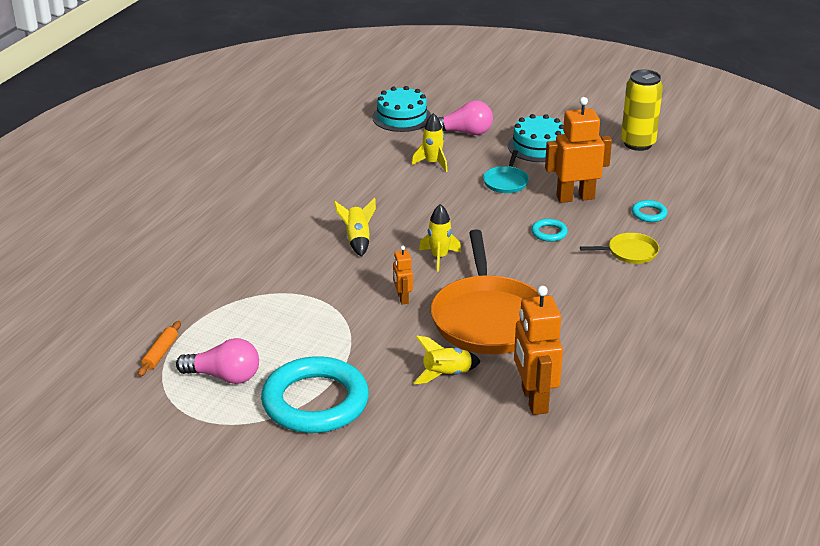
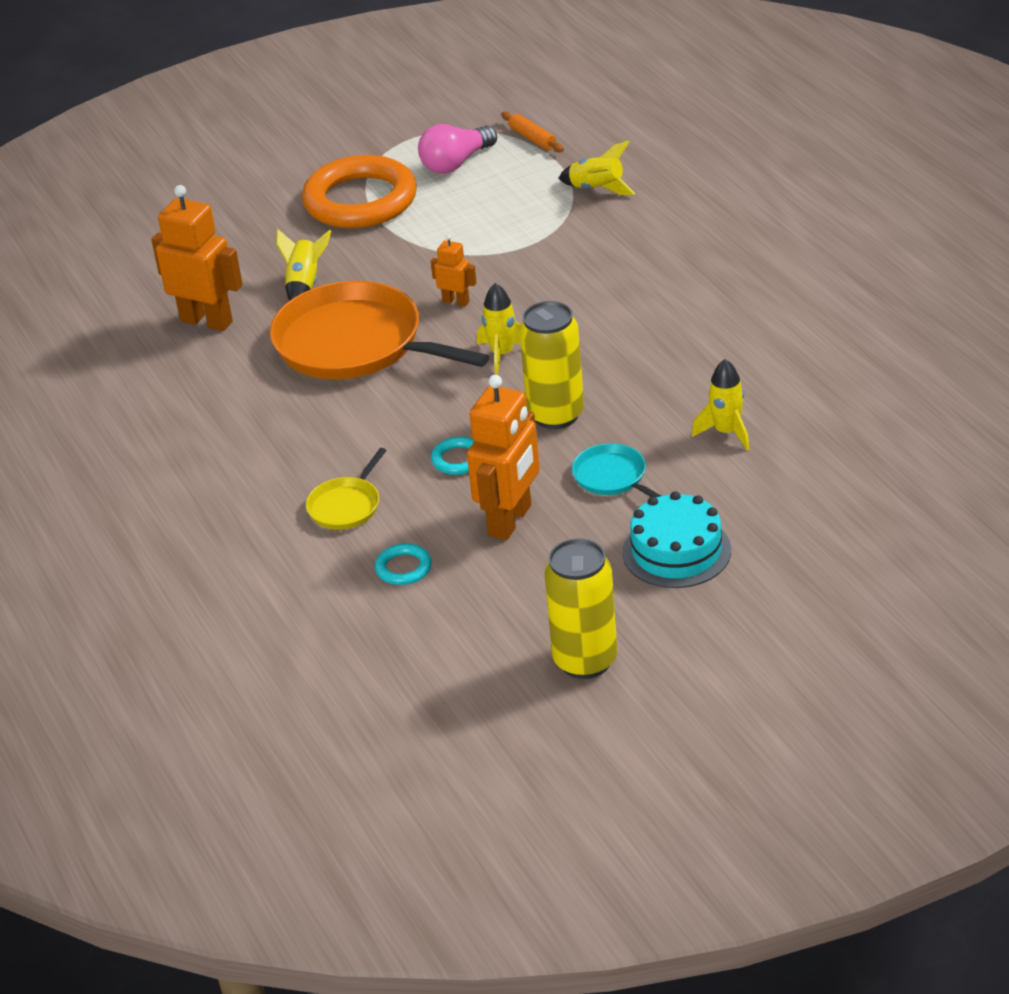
camera: 130 degrees right, 5 degrees up
turquoise ring [261,356,369,433] -> orange ring [302,155,417,228]
yellow rocket [334,198,376,257] -> yellow rocket moved to [559,140,635,195]
turquoise cake [372,86,431,132] -> none
pink light bulb [438,100,493,135] -> none
none -> yellow can [519,301,584,429]

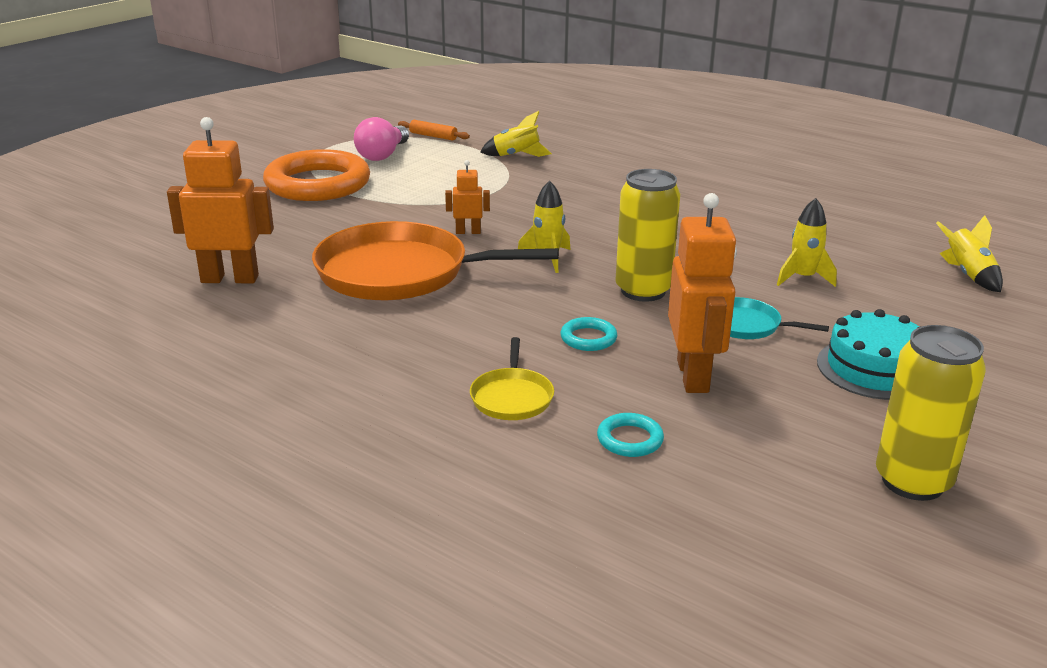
camera: 30 degrees left, 10 degrees down
yellow rocket [276,229,331,301] -> yellow rocket moved to [936,215,1003,292]

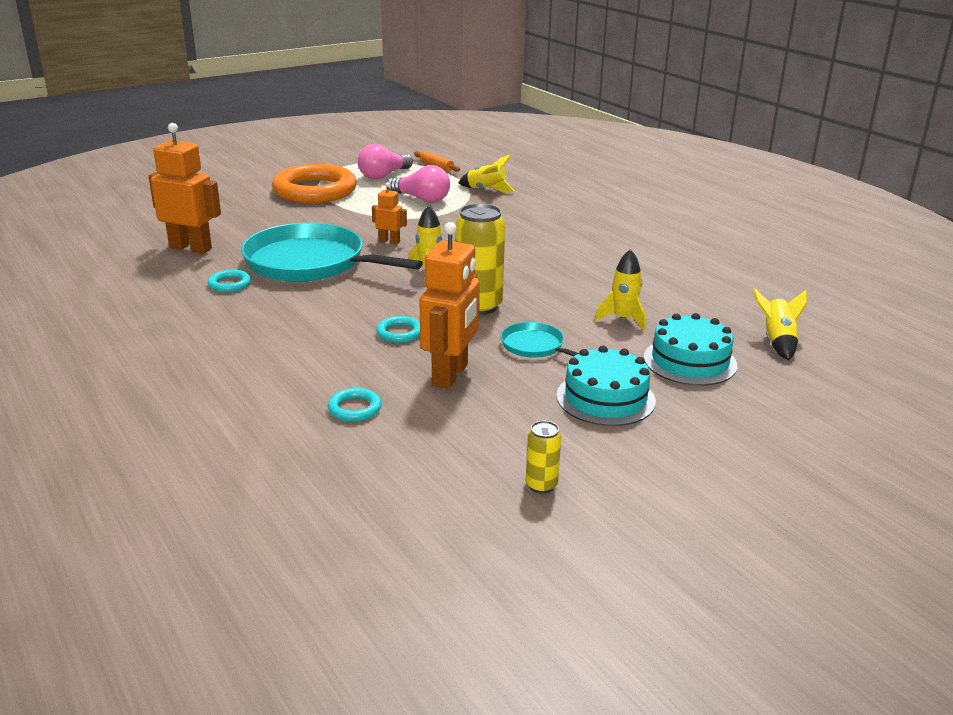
camera: 20 degrees right, 0 degrees up
orange pan [312,221,559,300] -> turquoise pan [241,223,423,282]
yellow pan [470,337,554,420] -> none
yellow can [876,325,986,501] -> yellow can [526,421,561,494], size x0.50
none -> turquoise ring [208,270,251,292]
none -> pink light bulb [388,165,450,203]
none -> turquoise cake [644,313,737,386]

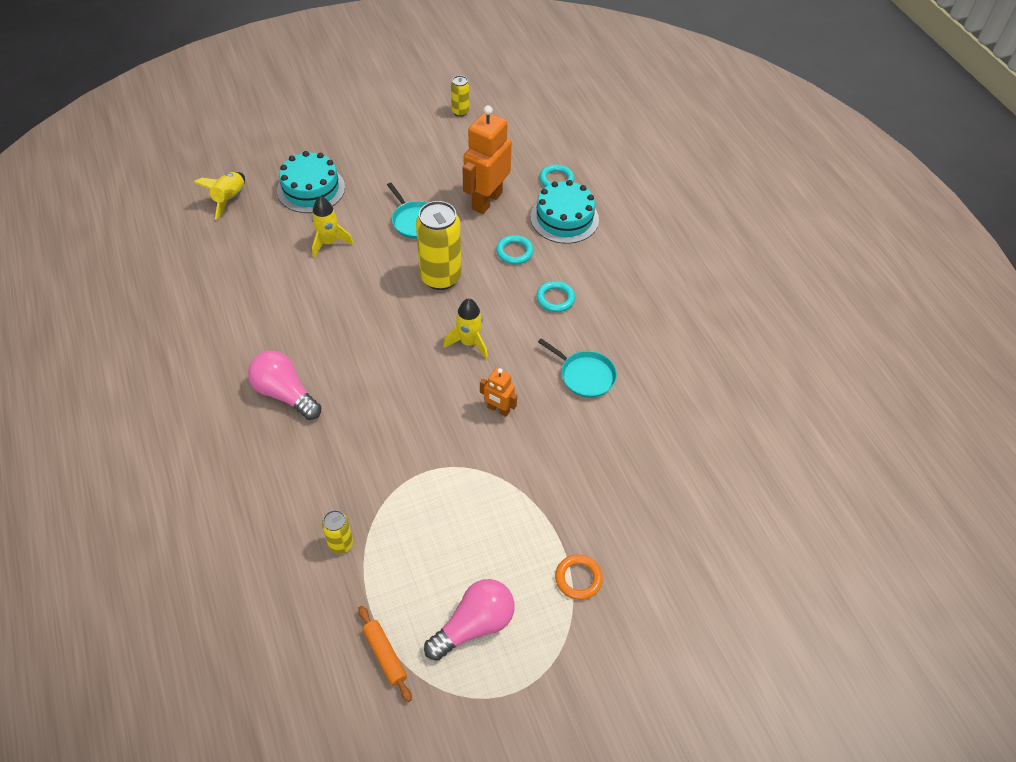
camera: 170 degrees left, 25 degrees up
orange robot [148,123,221,254] -> none
turquoise ring [208,270,251,292] -> turquoise ring moved to [536,281,575,312]
turquoise pan [241,223,423,282] -> turquoise pan [538,338,617,398], size x0.45
orange ring [272,164,357,203] -> orange ring [555,554,603,600], size x0.40
pink light bulb [388,165,450,203] -> pink light bulb moved to [248,351,322,420]
yellow rocket [459,154,515,193] -> yellow can [322,510,353,554]
turquoise cake [556,346,656,426] -> turquoise cake moved to [531,180,599,244]

